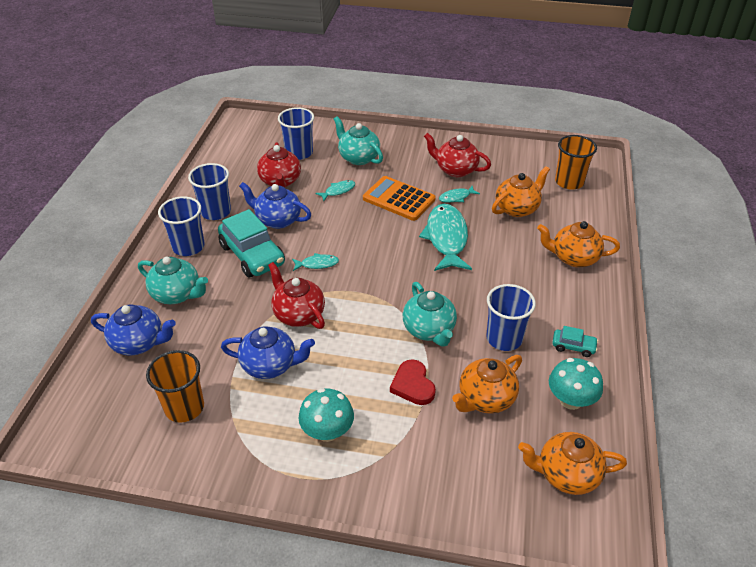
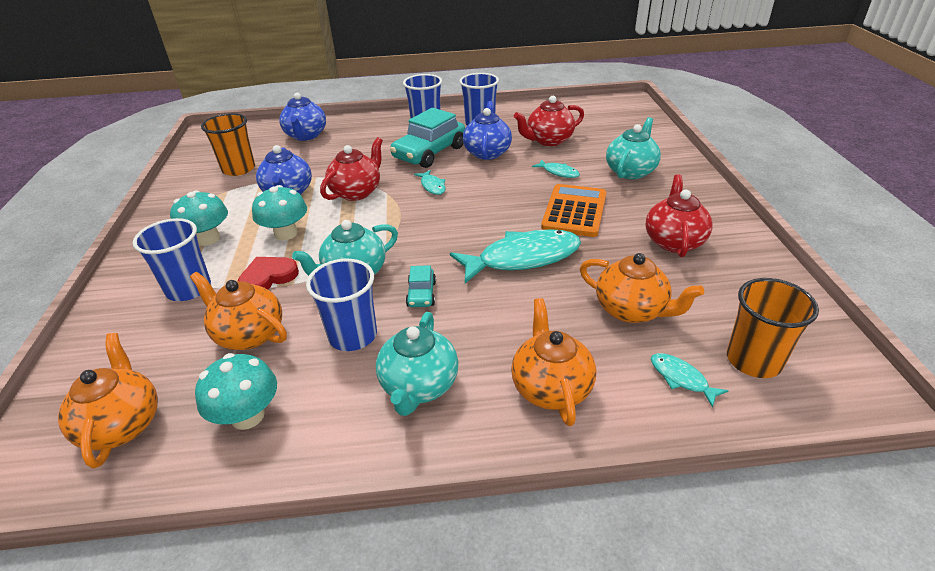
camera: 75 degrees right, 5 degrees down
turquoise teapot [138,257,208,304] -> turquoise teapot moved to [376,312,458,416]
blue cup [278,107,314,160] -> blue cup moved to [133,218,211,301]
turquoise fish [439,186,480,203] -> turquoise fish moved to [651,353,729,408]
turquoise car [552,326,598,357] -> turquoise car moved to [406,265,436,307]
none -> turquoise mushroom [252,185,307,240]

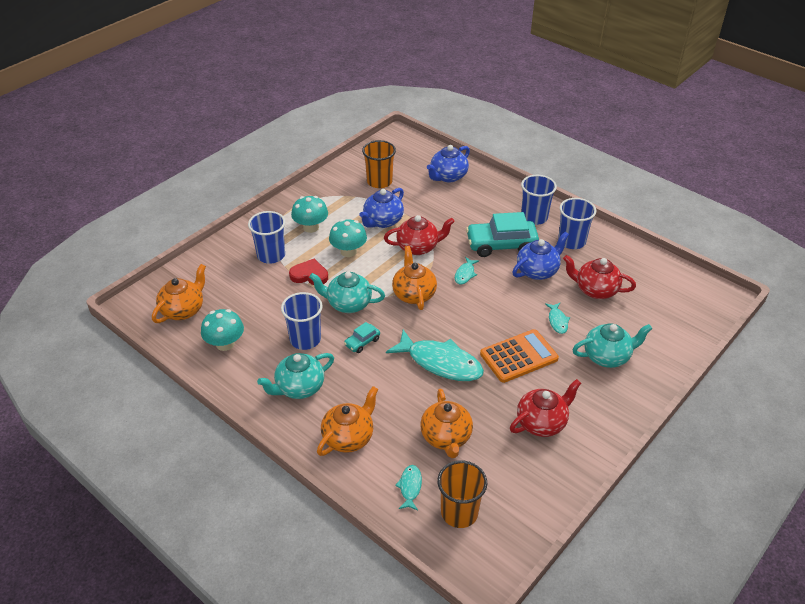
camera: 45 degrees right, 5 degrees up
orange teapot [190,272,287,350] -> orange teapot moved to [392,246,437,310]

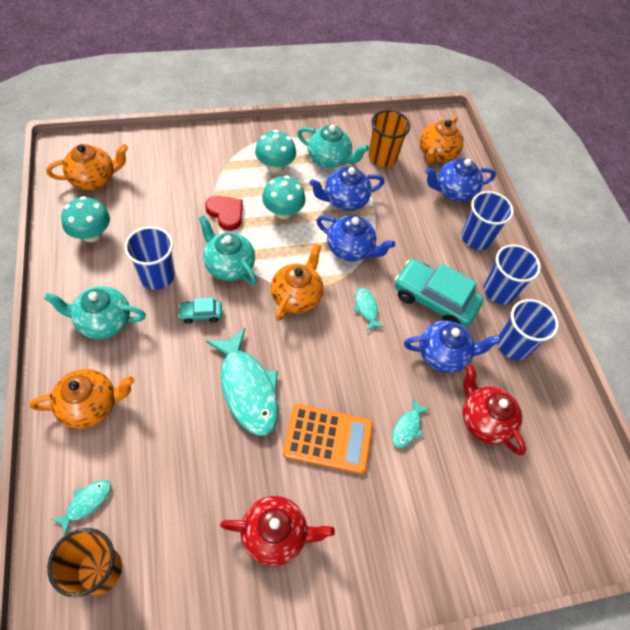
camera: 30 degrees right, 15 degrees up
blue cup [248,211,285,264] -> blue cup moved to [461,191,514,250]
red teapot [384,215,455,255] -> blue teapot [316,215,395,261]
orange teapot [420,389,473,458] -> orange teapot moved to [420,116,464,164]
turquoise fish [455,257,479,285] -> turquoise fish turned 105 degrees clockwise [354,287,384,331]
turquoise teapot [572,323,652,368] -> turquoise teapot moved to [297,125,369,168]

